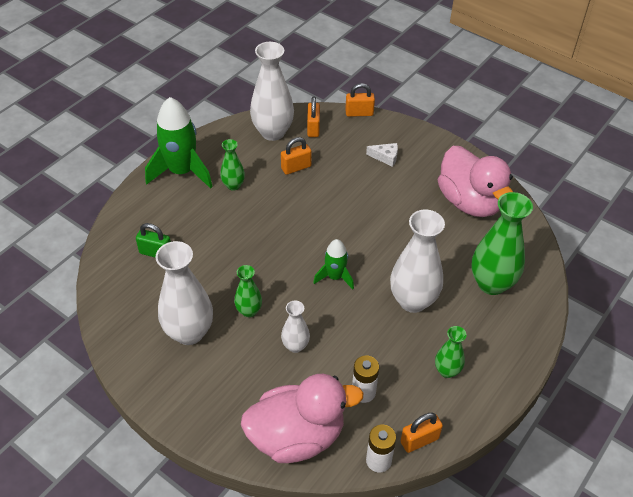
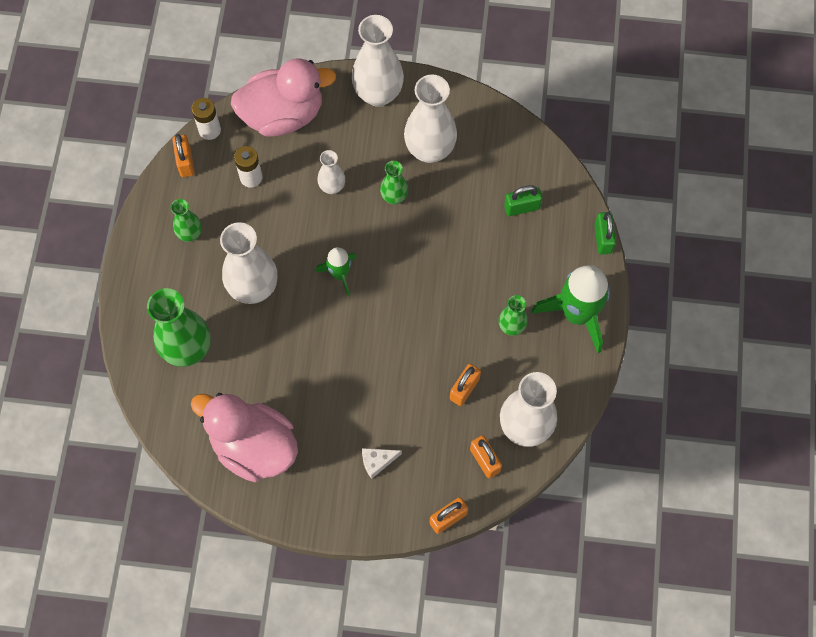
camera: 150 degrees right, 20 degrees up
pink duck [241,374,364,463] -> pink duck turned 150 degrees counterclockwise [231,58,336,136]
orange padlock [401,413,443,453] -> orange padlock turned 45 degrees counterclockwise [172,134,195,177]
none -> white vase [352,15,404,107]
none -> green padlock [595,212,616,255]

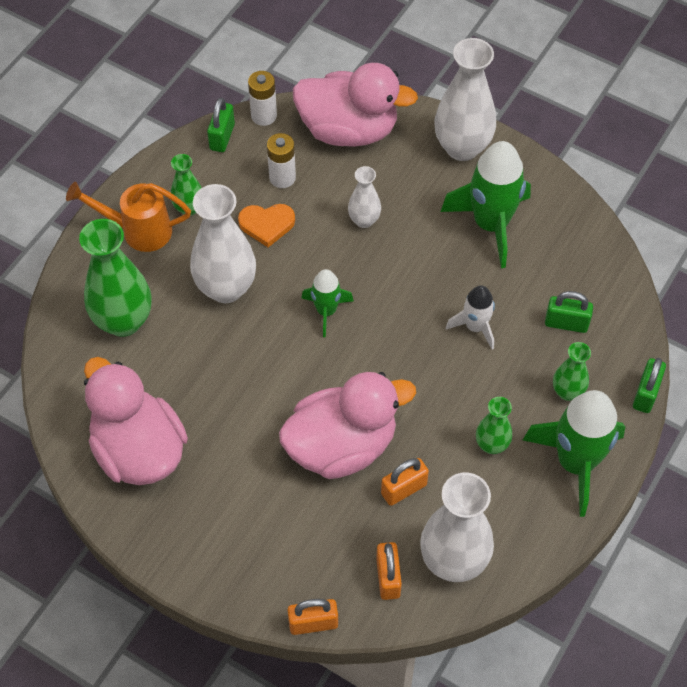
camera: 25 degrees right, 10 degrees down
orange padlock [172,134,195,177] -> green padlock [207,97,235,152]
white cheese [362,448,402,479] -> none
green vase [380,161,408,204] -> green vase moved to [553,342,591,401]
white vase [404,74,457,163] -> green rocket [440,141,531,268]
none -> orange watering can [66,182,191,252]
none -> orange heart [238,204,295,247]
none -> pink duck [279,372,416,479]
none -> white rocket [446,285,495,350]

